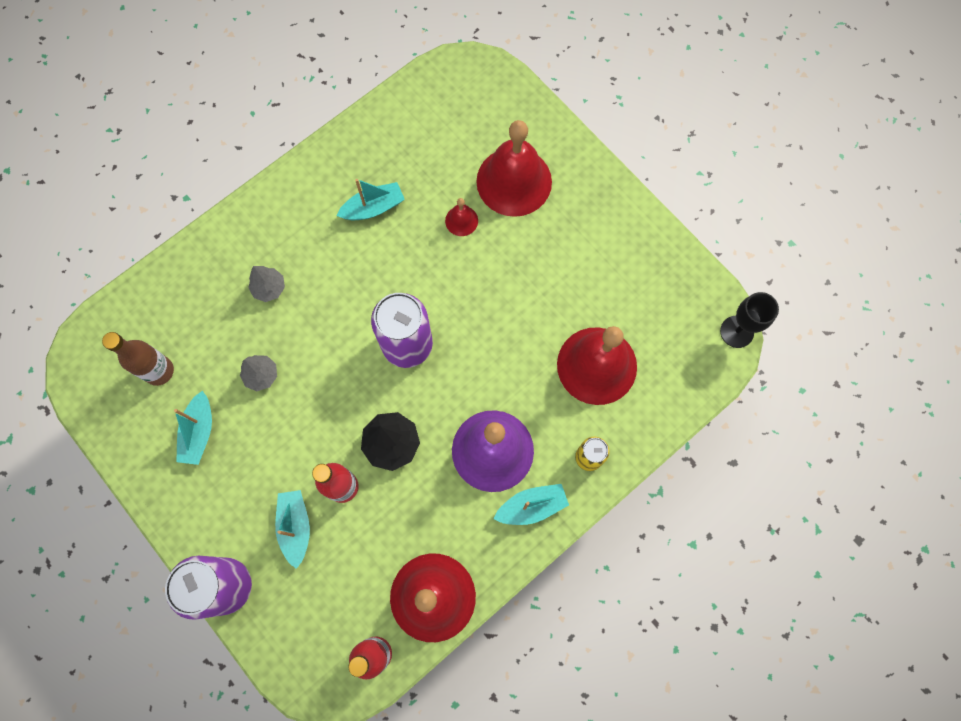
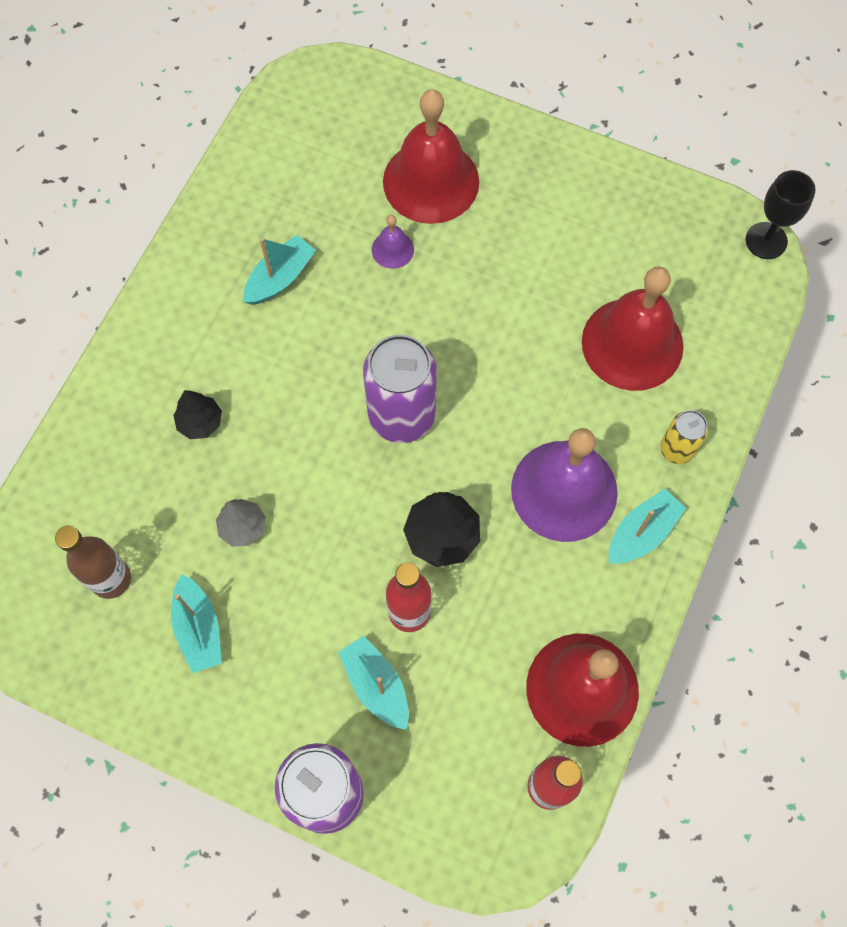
camera: 25 degrees left, 5 degrees down
grey tree [248,266,285,302] -> black tree [173,390,222,439]
red bell [445,198,478,236] -> purple bell [372,215,414,269]

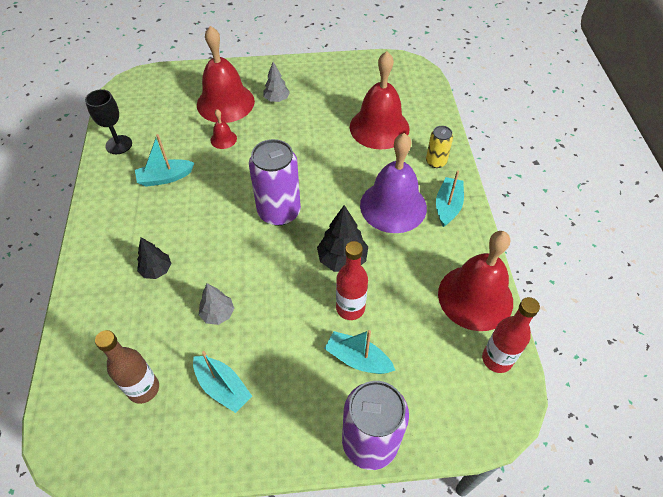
camera: 30 degrees left, 15 degrees down
turquoise boat [243,235,316,305] -> turquoise boat turned 120 degrees counterclockwise [135,134,194,187]
purple bell [372,215,414,269] -> red bell [210,109,237,149]
black goblet [746,170,816,259] -> black goblet moved to [85,89,132,154]
none -> grey tree [263,62,290,102]

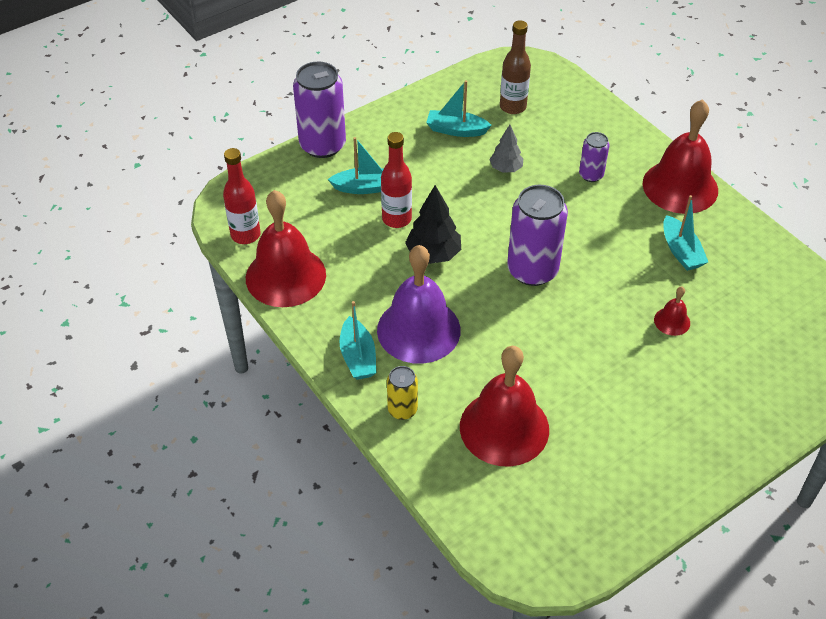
camera: 150 degrees right, 5 degrees down
black goblet [85,89,132,154] -> none
turquoise boat [135,134,194,187] -> turquoise boat turned 120 degrees clockwise [663,195,708,271]
black tree [137,237,172,279] -> purple can [579,132,609,182]
red bell [197,26,255,123] -> red bell moved to [642,99,718,214]
grey tree [263,62,290,102] -> none

